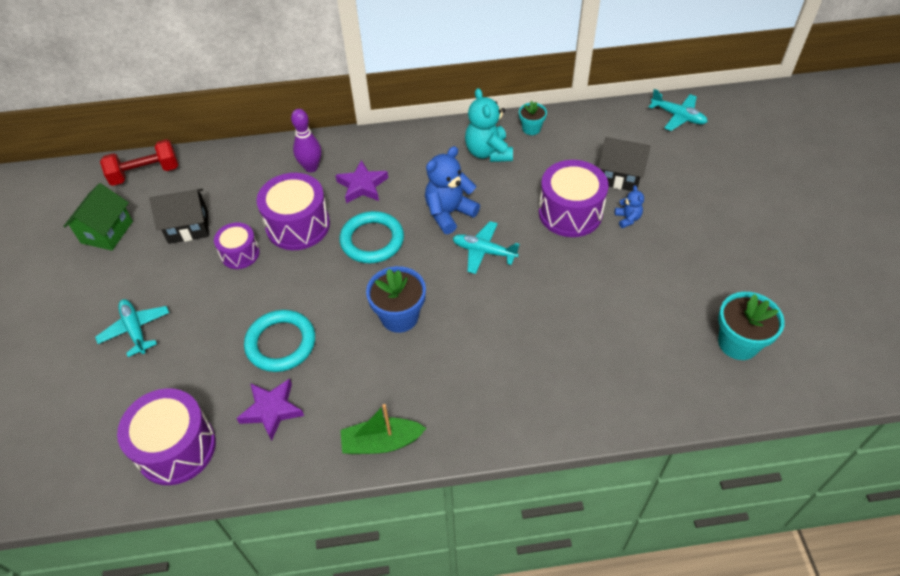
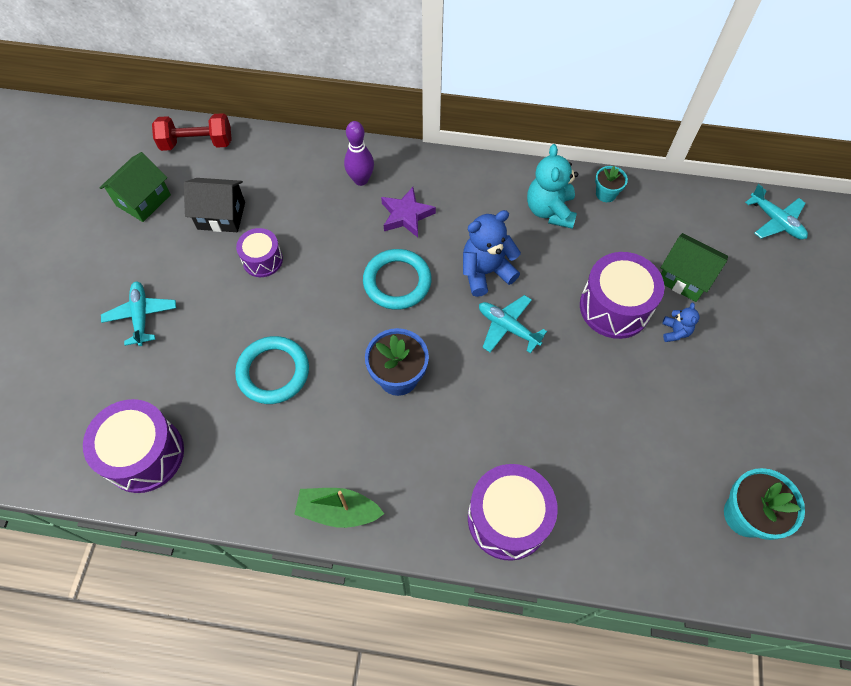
camera: 15 degrees right, 10 degrees up
purple star [236,379,304,441] -> none
purple drum [256,173,330,250] -> purple drum moved to [468,464,558,561]
black house [598,137,651,191] -> green house [661,233,728,302]

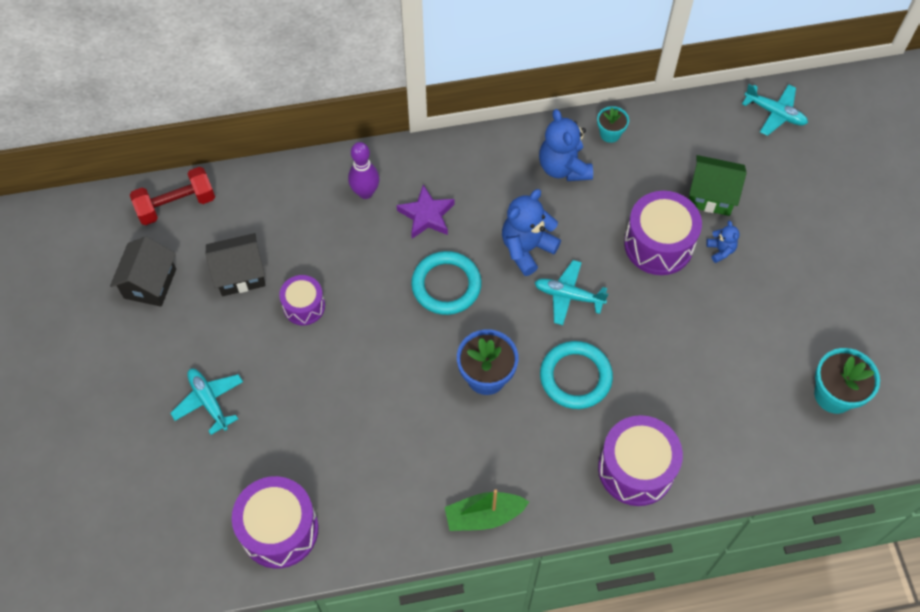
camera: 20 degrees left, 0 degrees up
green house [99,152,171,222] -> black house [110,236,176,307]
turquoise ring [235,336,309,404] -> turquoise ring moved to [540,341,613,409]
turquoise teddy bear [527,144,578,229] -> blue teddy bear [539,109,593,181]

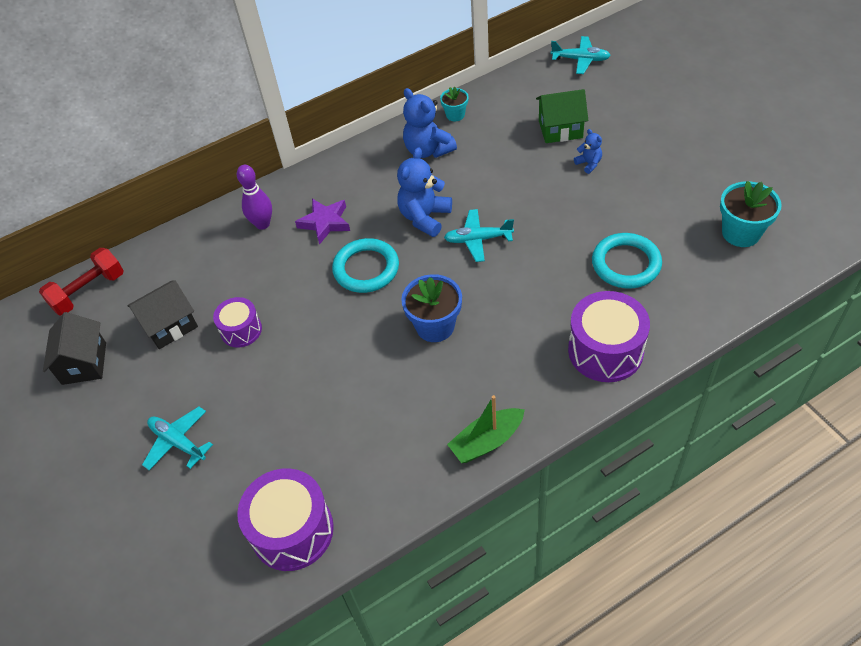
camera: 15 degrees left, 10 degrees down
turquoise ring [540,341,613,409] -> turquoise ring moved to [592,233,662,288]
purple drum [624,191,702,275] -> none

